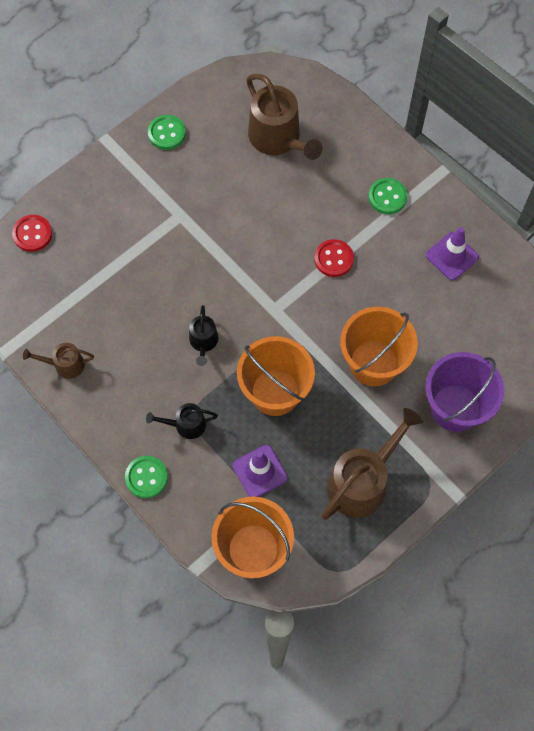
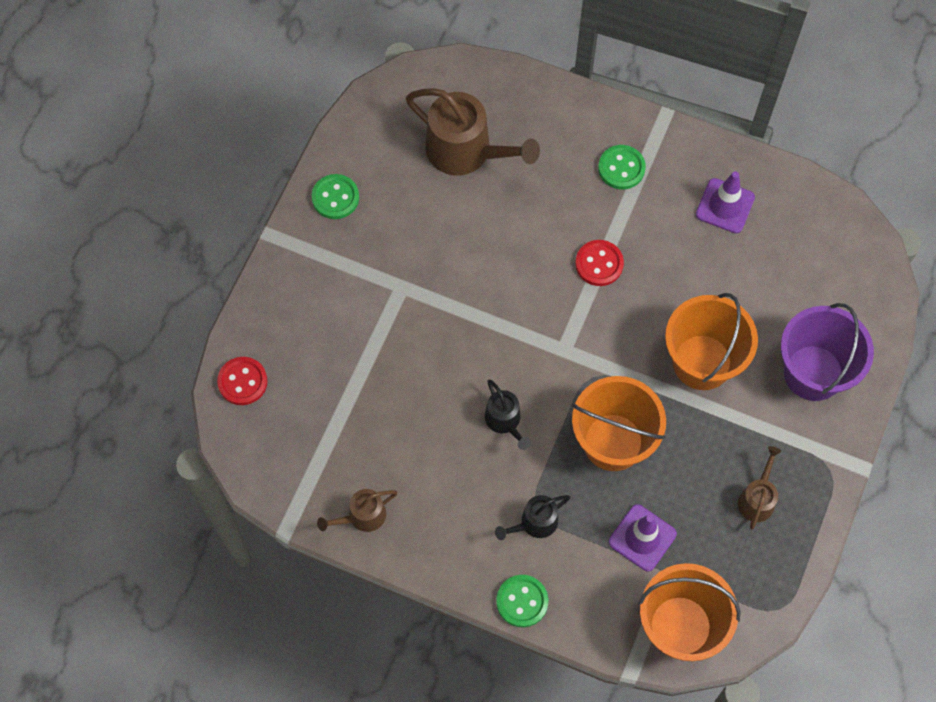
camera: 25 degrees left, 0 degrees up
brown watering can [321,408,422,520] -> brown watering can [738,446,781,530], size x0.52

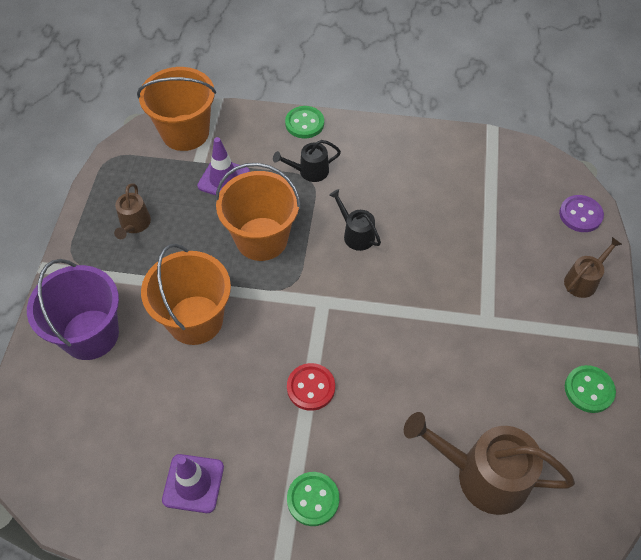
camera: 165 degrees right, 10 degrees down
red button [217,357,268,405] -> purple button [559,195,604,232]
brown watering can [317,489,397,532] -> brown watering can moved to [564,237,622,298]
black watering can [495,495,570,540] -> black watering can turned 150 degrees counterclockwise [273,140,341,182]

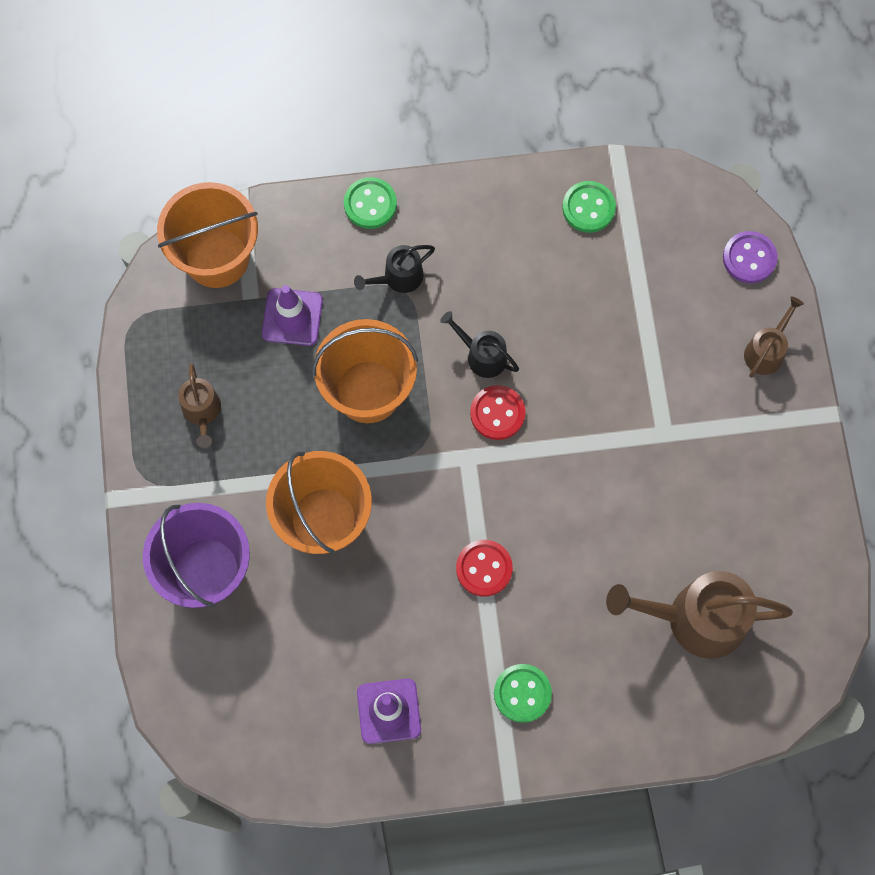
camera: 15 degrees left, 15 degrees up
green button [565,365,616,413] -> green button moved to [562,181,616,233]
none -> red button [470,385,526,440]

